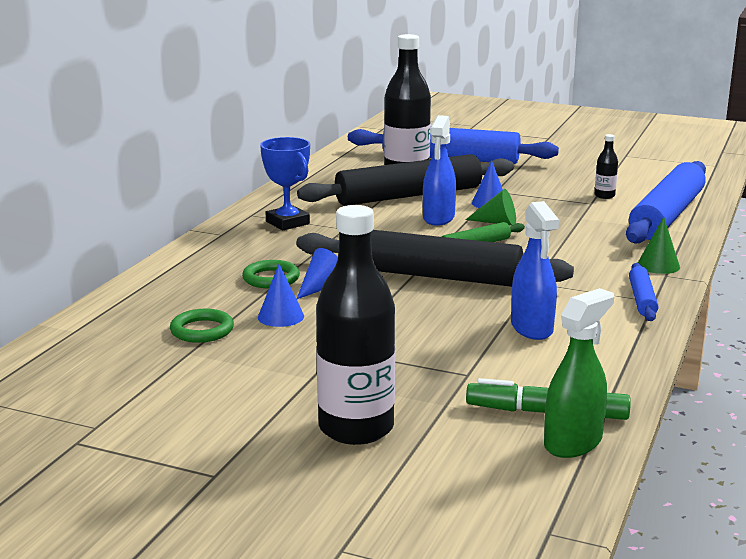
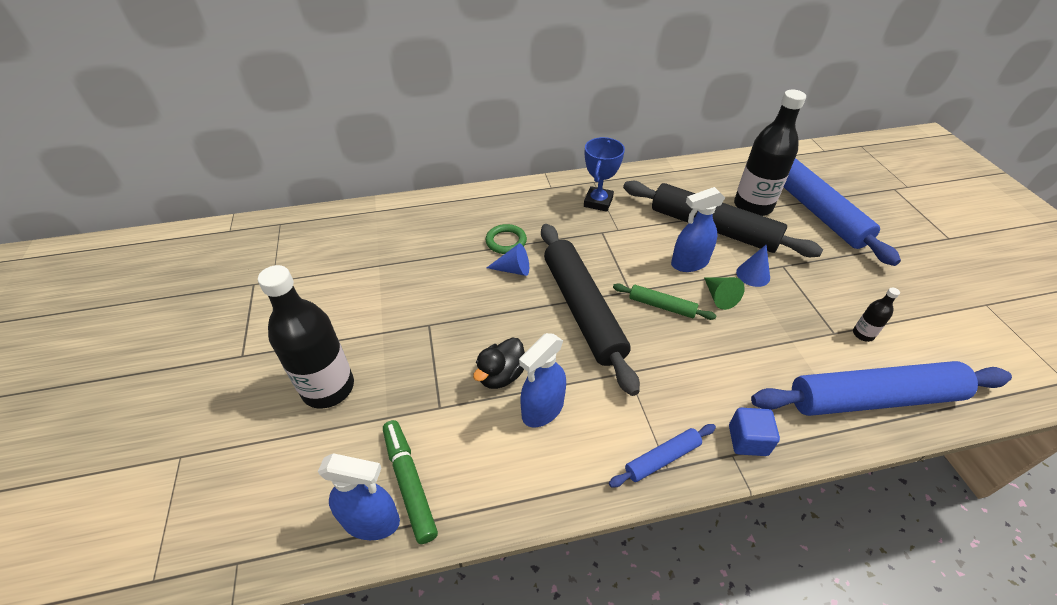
camera: 55 degrees right, 25 degrees up
green ring [170,309,234,343] -> none
blue cone [258,264,304,327] -> none
green spray bottle [544,288,614,458] -> blue spray bottle [318,453,400,540]
green cone [638,217,680,274] -> blue cube [729,408,780,456]
none -> black duck [473,338,525,389]

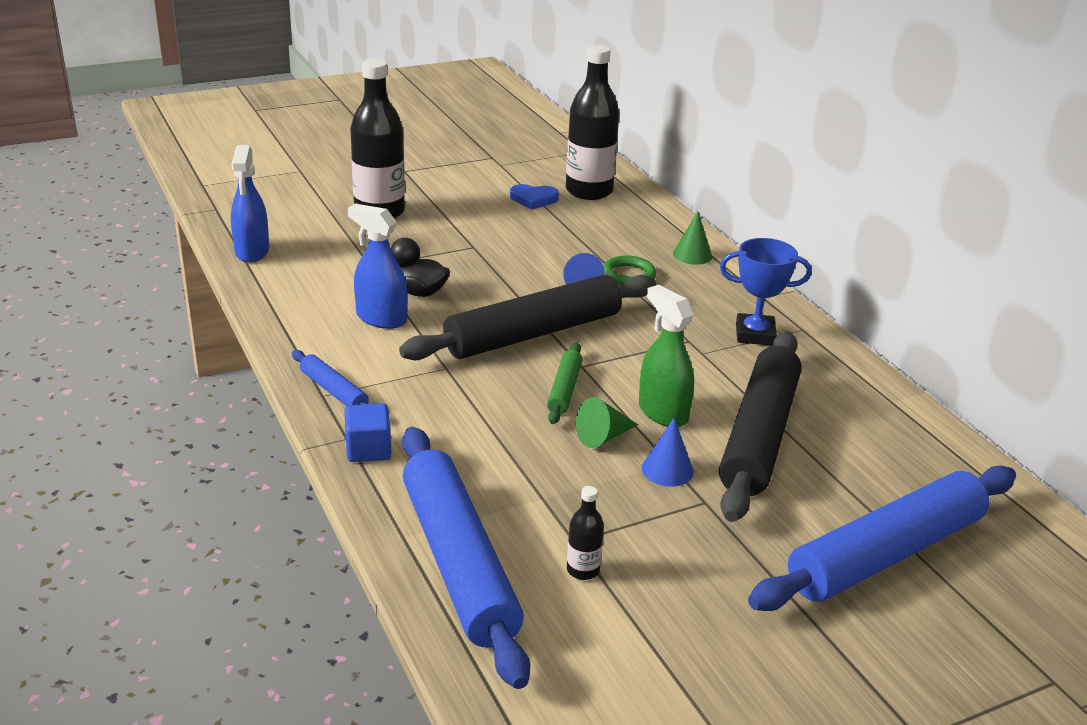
camera: 75 degrees right, 15 degrees down
green marker [383,420,438,544] -> none
blue spray bottle [671,187,725,272] -> green spray bottle [639,285,694,427]
black bottle [734,89,806,216] -> black bottle moved to [566,45,619,200]
none -> blue heart [510,184,559,209]
none -> green cone [673,212,712,265]

